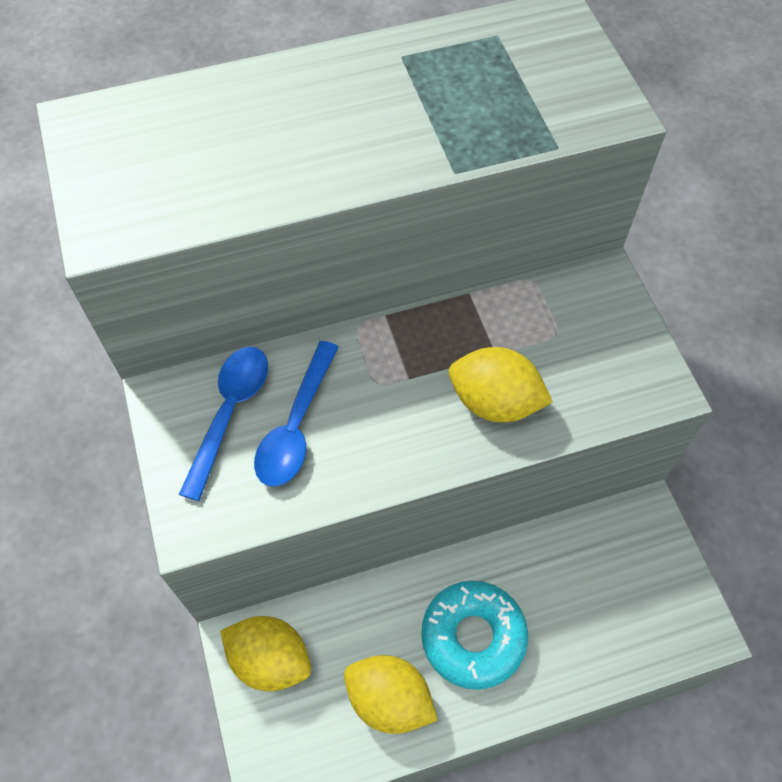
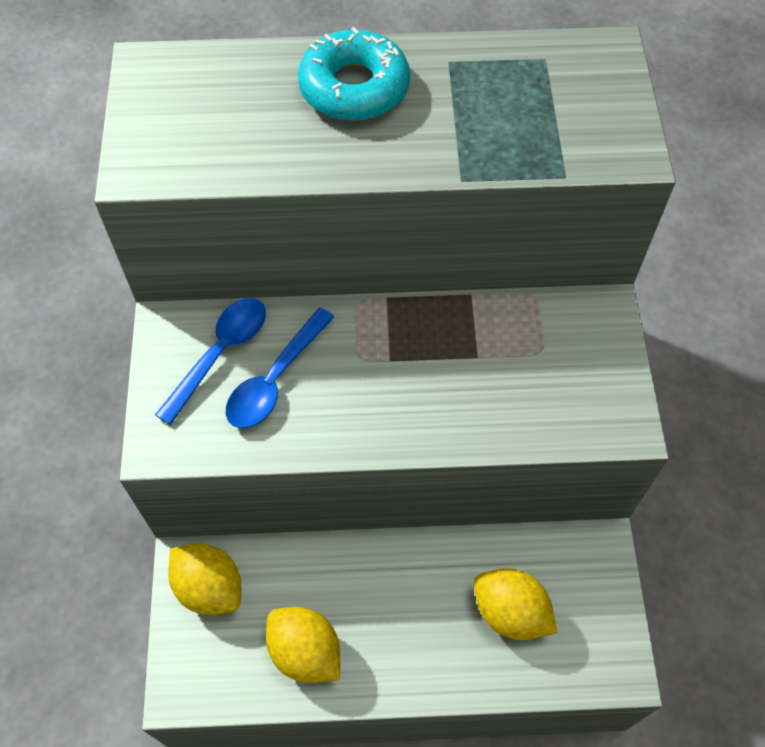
camera: 15 degrees right, 0 degrees up
turquoise donut [421,580,528,690] -> turquoise donut moved to [298,27,410,121]
yellow lemon [449,347,553,422] -> yellow lemon moved to [474,568,557,640]

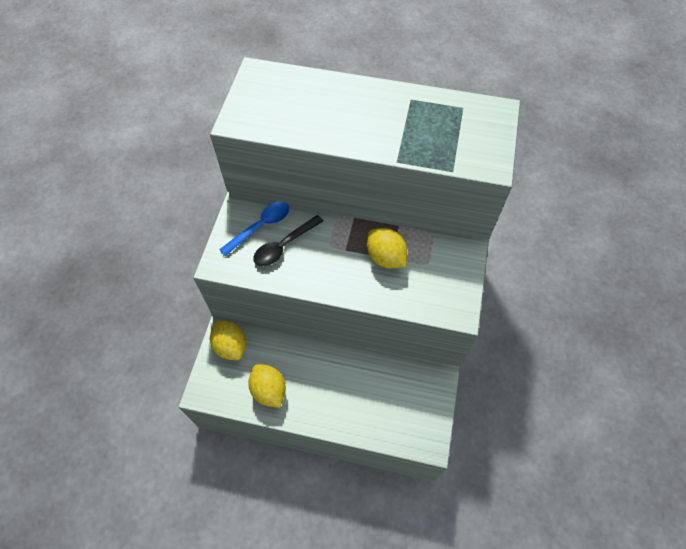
camera: 15 degrees right, 0 degrees up
blue spoon [226,308,334,428] -> black spoon [253,215,323,266]
turquoise donut [298,27,410,121] -> none
yellow lemon [474,568,557,640] -> yellow lemon moved to [367,228,407,268]

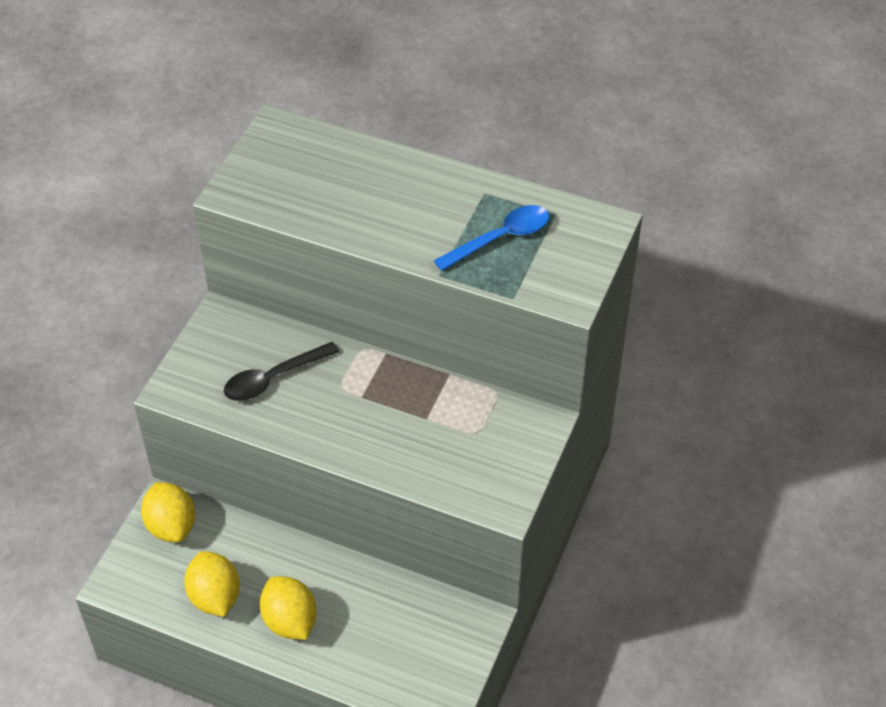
camera: 10 degrees right, 10 degrees down
blue spoon [219,202,289,256] -> blue spoon moved to [434,205,549,271]
yellow lemon [367,228,407,268] -> yellow lemon moved to [260,576,316,640]

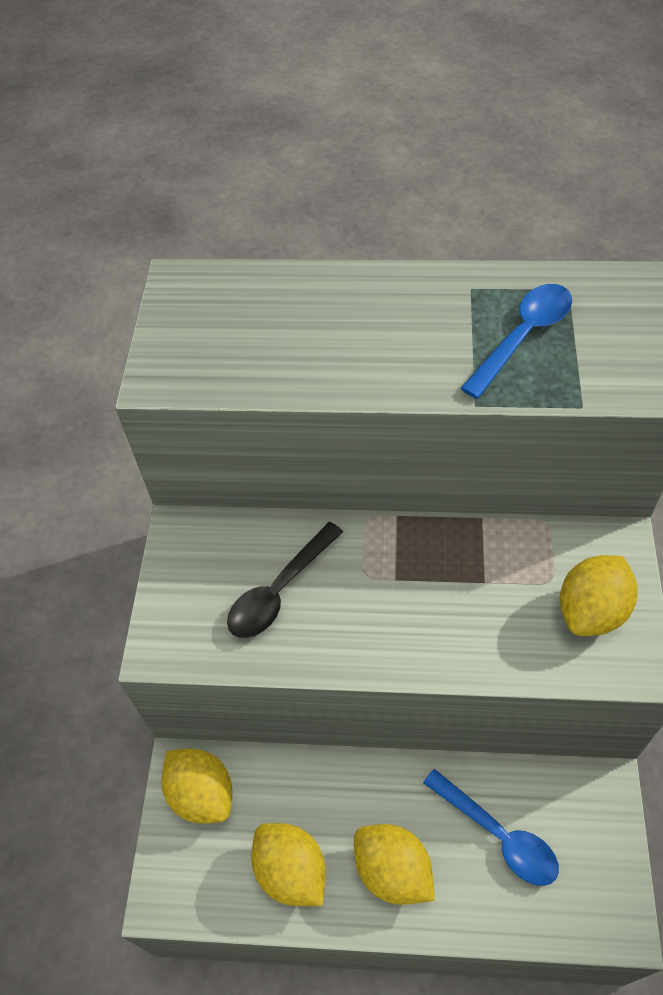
camera: 15 degrees left, 5 degrees up
none -> blue spoon [423,769,559,886]
none -> yellow lemon [560,555,638,636]

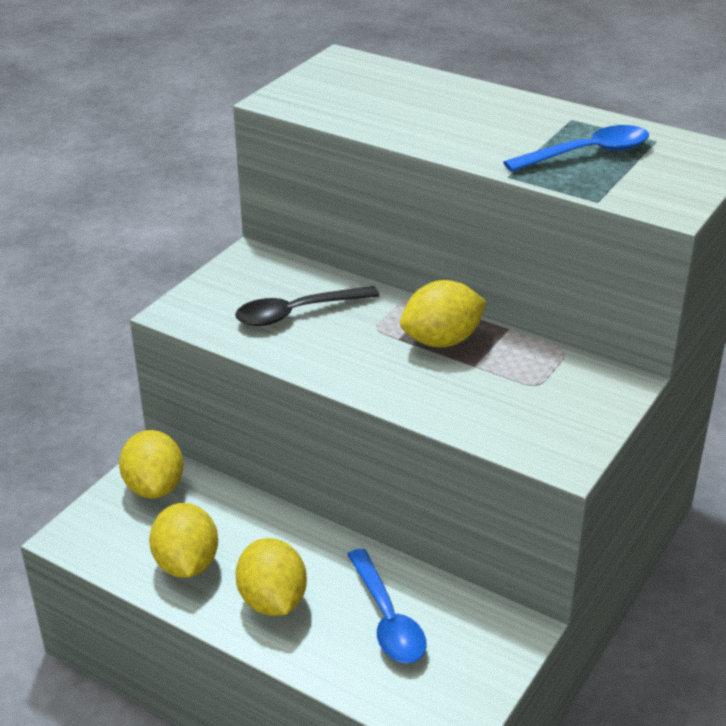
camera: 25 degrees right, 20 degrees down
yellow lemon [560,555,638,636] -> yellow lemon moved to [400,280,487,348]

